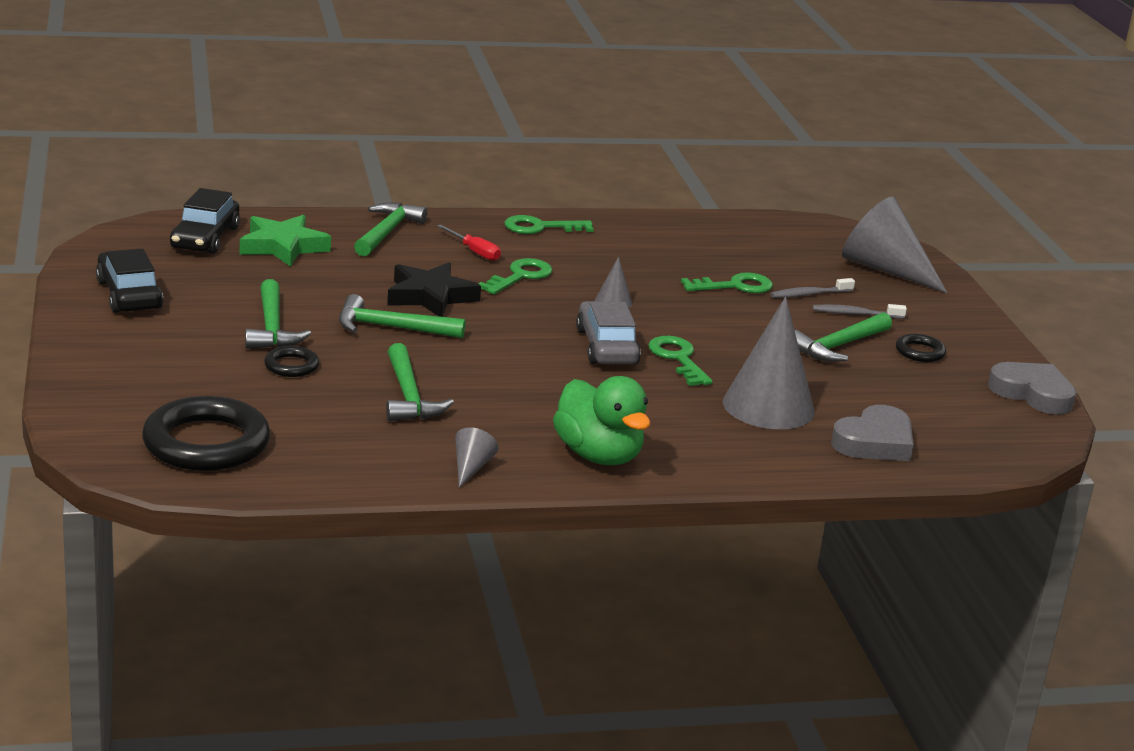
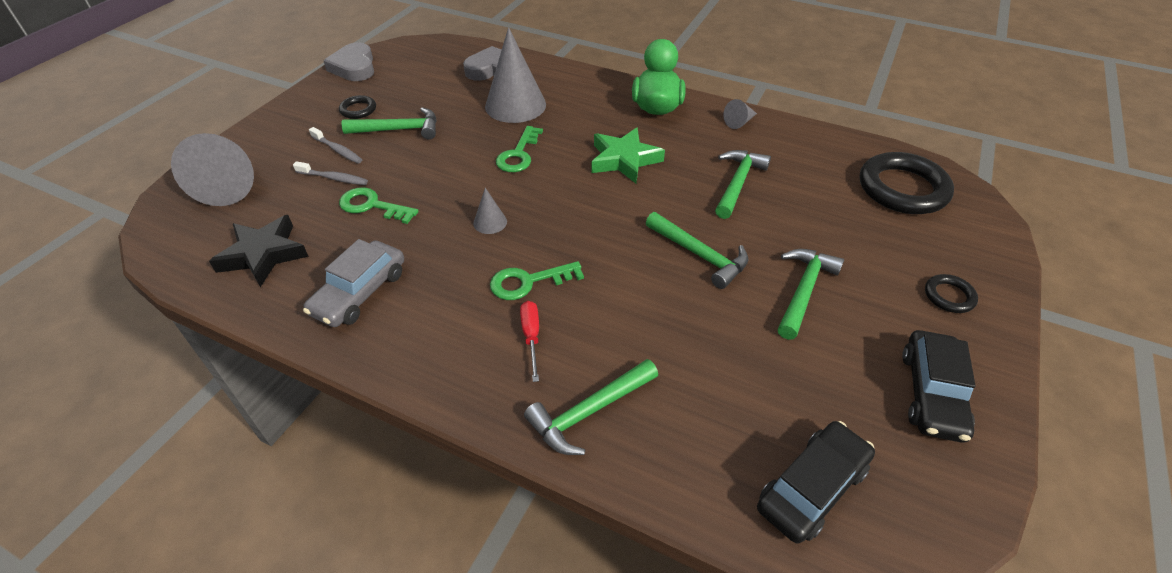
camera: 140 degrees left, 20 degrees up
green star [240,215,331,267] -> green star moved to [592,128,665,183]
black ring [264,346,320,377] -> black ring moved to [925,274,978,313]
black star [387,262,481,317] -> black star moved to [209,215,309,287]
green key [505,215,594,234] -> none
grey car [576,301,641,364] -> grey car moved to [303,239,404,327]

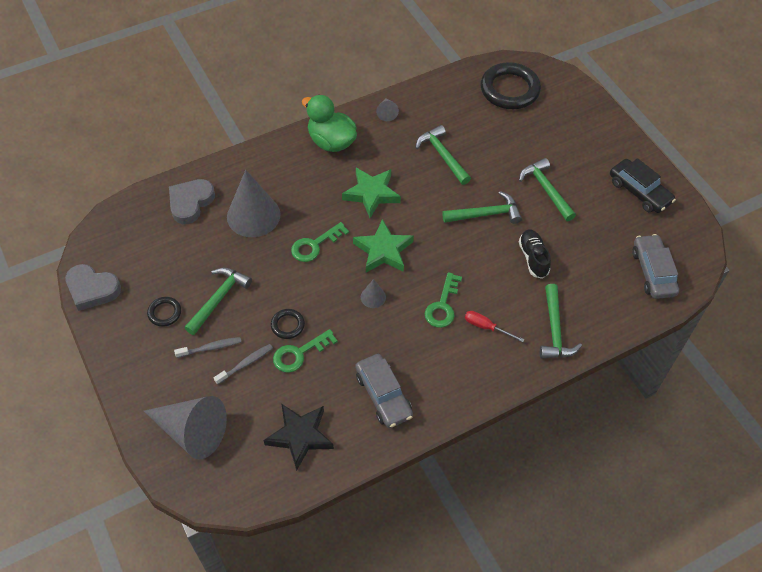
camera: 55 degrees left, 10 degrees up
green key [496,126,543,172] -> green key turned 90 degrees clockwise [291,222,349,262]
black car [757,421,875,544] -> grey car [632,234,679,299]
black ring [925,274,978,313] -> black ring moved to [271,309,305,339]
none -> green star [353,219,414,273]
none -> black shoe [519,229,551,279]

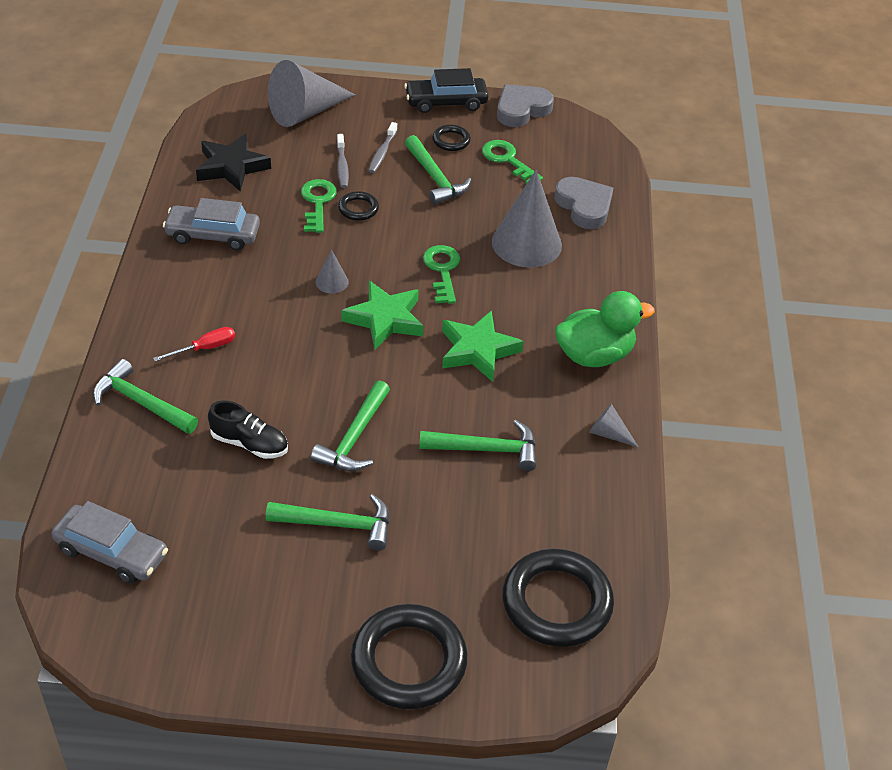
camera: 120 degrees right, 10 degrees down
green key [425,272,462,328] -> green key moved to [482,140,543,184]
black car [610,158,676,213] -> black car moved to [404,68,489,113]
none -> black ring [351,604,468,709]

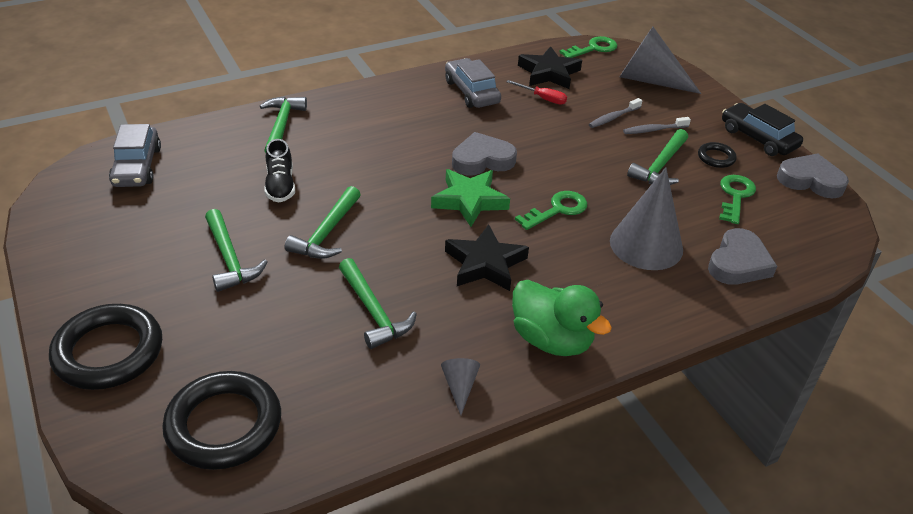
camera: 60 degrees right, 5 degrees down
red screwdriver [153,327,235,362] -> red screwdriver moved to [506,80,567,105]
green key [301,179,337,233] -> green key moved to [559,36,617,58]
green hammer [311,380,390,471] -> green hammer turned 60 degrees counterclockwise [285,186,361,259]
grey cone [316,249,349,294] -> grey heart [452,132,517,175]
black ring [338,191,379,221] -> none
green star [442,310,524,382] -> black star [445,224,529,291]

